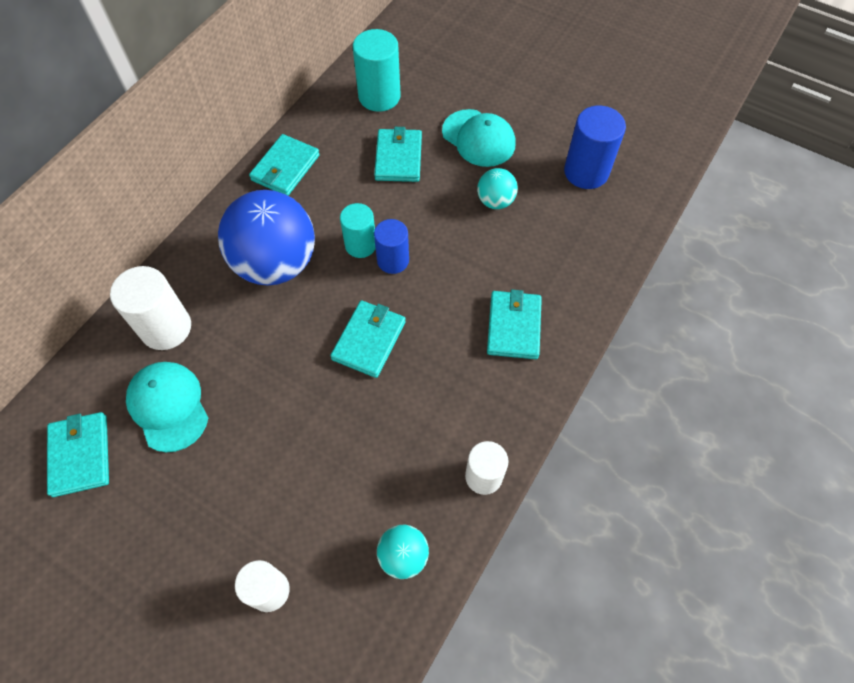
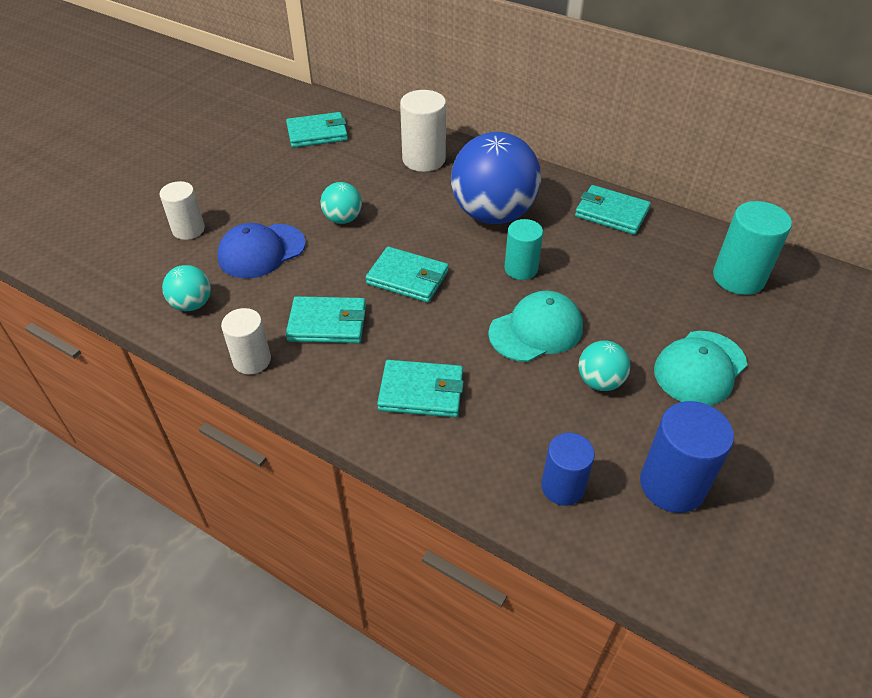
camera: 90 degrees right, 15 degrees down
turquoise cap [126,362,208,452] -> turquoise cap moved to [488,291,583,362]
turquoise wallet [374,127,422,182] -> turquoise wallet moved to [286,296,366,343]
blue cylinder [374,219,409,274] -> blue cylinder moved to [541,433,595,506]
none -> blue cap [217,223,306,278]
none -> turquoise ball [321,182,362,224]

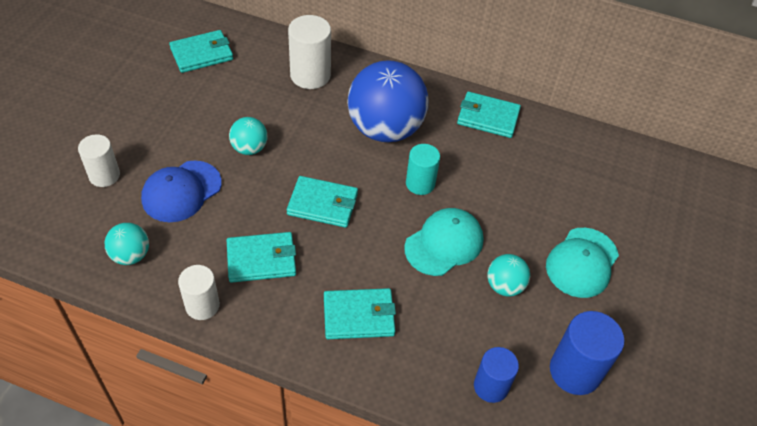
camera: 15 degrees left, 5 degrees up
turquoise cylinder [713,201,792,295] -> none

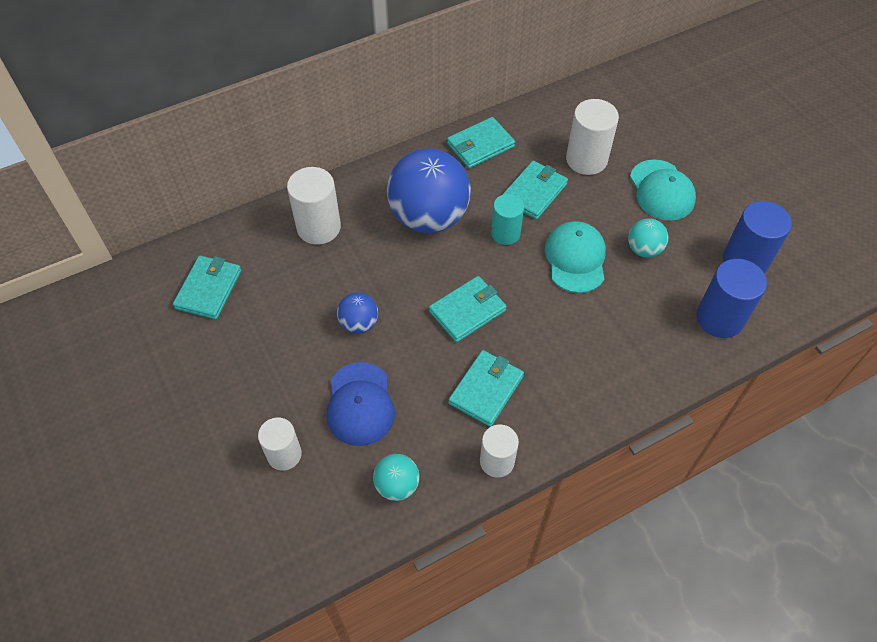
camera: 45 degrees left, 5 degrees up
turquoise ball [229,117,267,155] -> blue ball [337,293,378,334]
turquoise wallet [324,288,396,339] -> turquoise wallet moved to [502,161,568,220]
blue cylinder [474,347,519,403] -> blue cylinder [697,259,767,338], size x1.50
none -> white cylinder [566,99,619,175]

